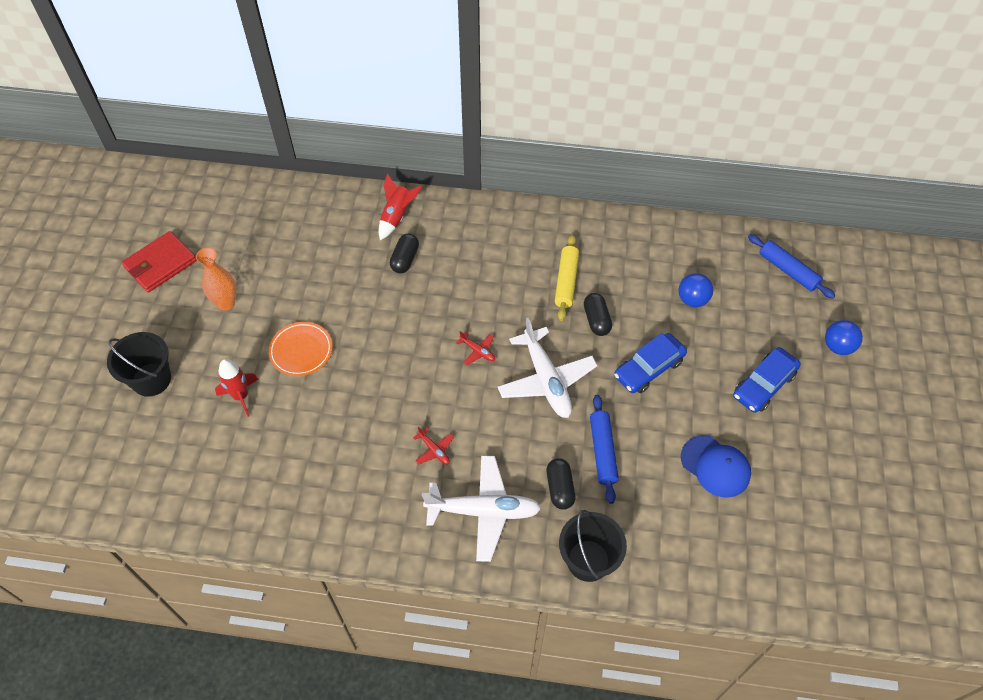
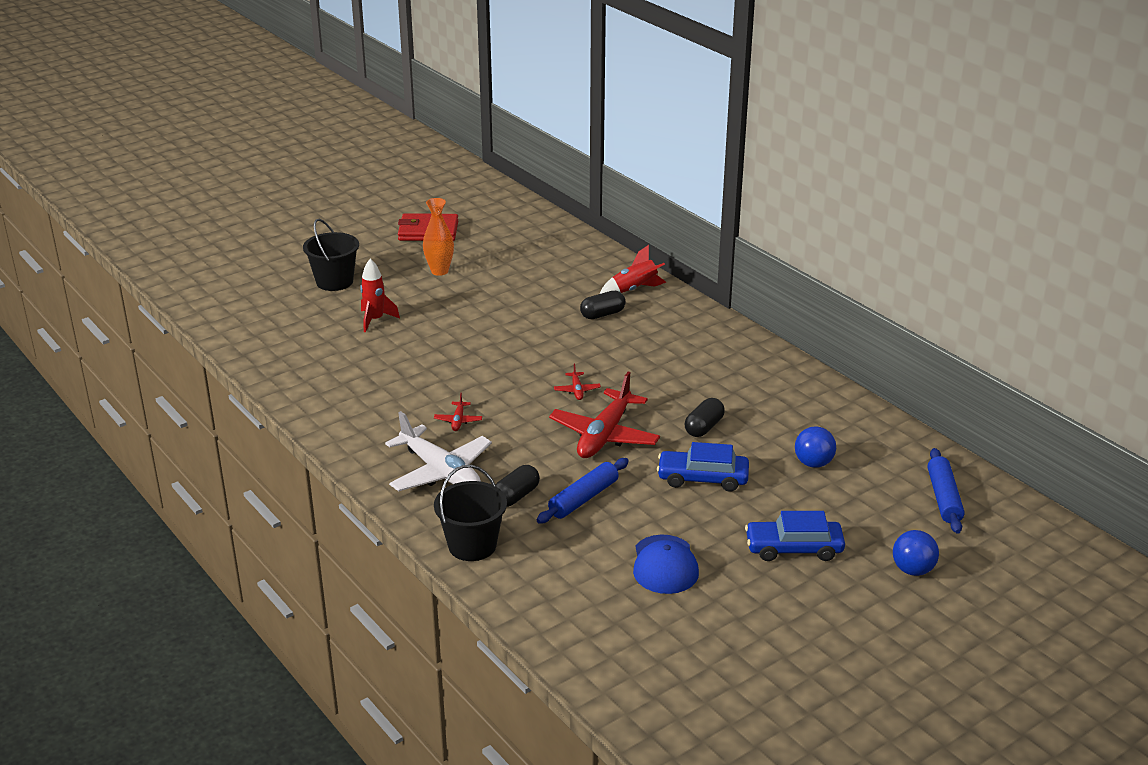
camera: 45 degrees right, 25 degrees down
orange plate [268,322,333,376] -> none
white plane [498,318,598,418] -> red plane [549,372,660,458]
yellow rolling pin [555,234,579,321] -> none

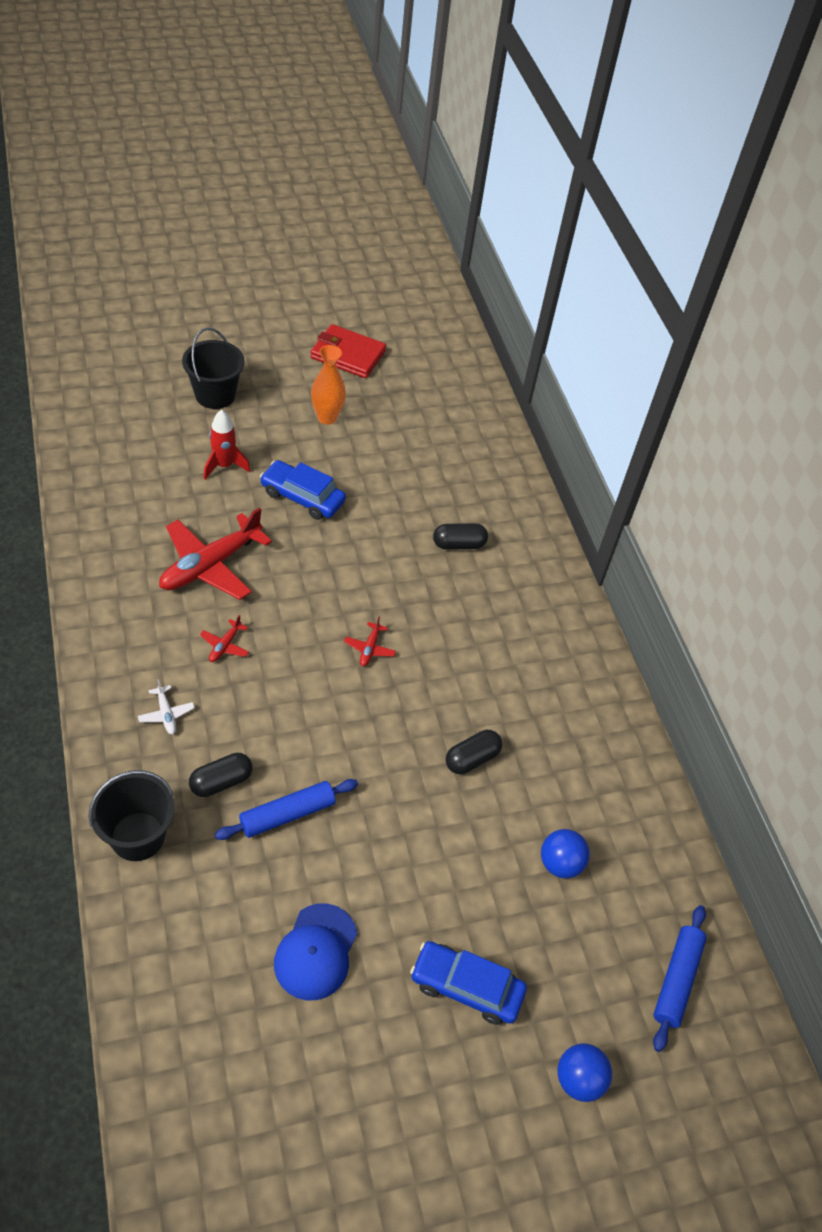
camera: 15 degrees right, 20 degrees up
white plane [385,411,492,491] -> white plane [138,679,195,734], size x0.43
red plane [549,372,660,458] -> red plane moved to [159,507,272,600]
red rocket [600,245,666,294] -> none
blue car [657,442,749,492] -> blue car moved to [260,460,346,520]

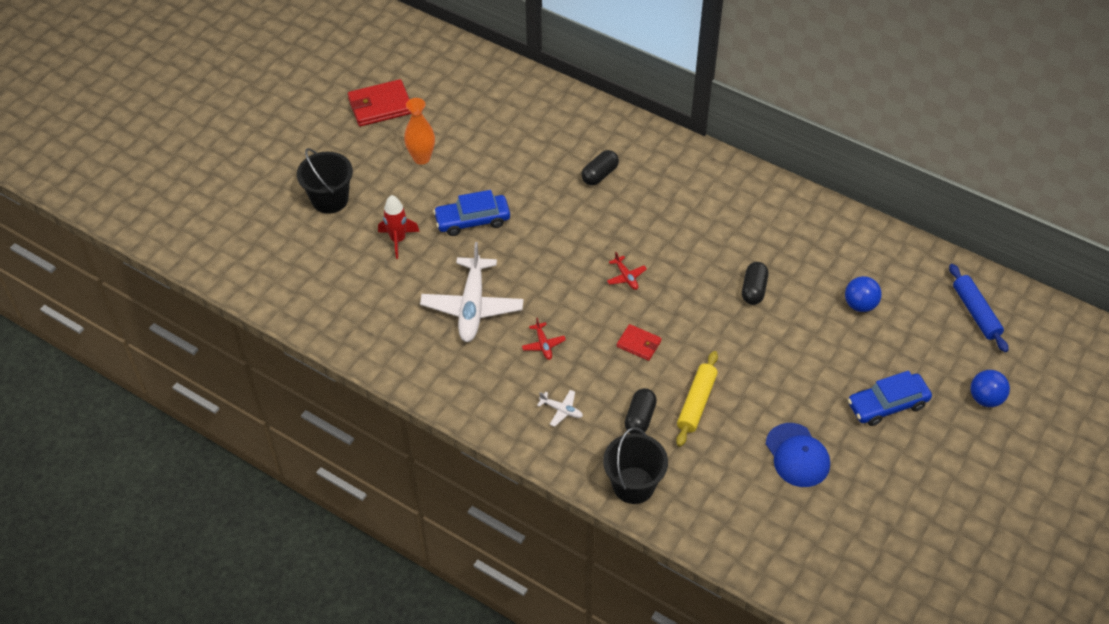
camera: 35 degrees left, 0 degrees up
red plane [159,507,272,600] -> white plane [420,242,524,342]
blue rolling pin [215,779,358,840] -> yellow rolling pin [676,351,718,447]
none -> red wallet [617,324,662,361]

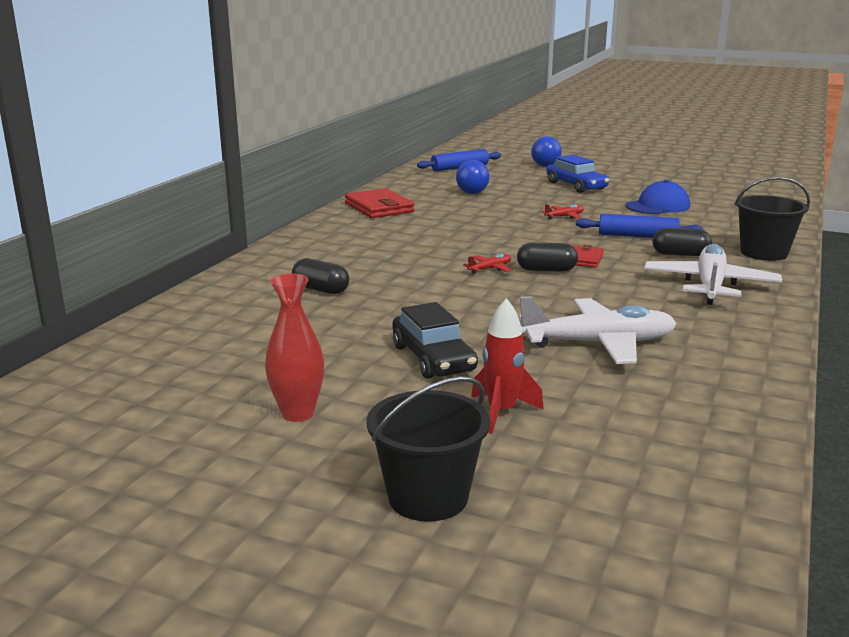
camera: 100 degrees left, 30 degrees down
red wallet [348,79,411,127] -> red wallet moved to [345,188,415,218]
orange vase [404,98,435,165] -> red vase [265,273,324,422]
blue car [433,190,510,236] -> black car [392,302,478,379]
red plane [522,317,566,360] -> red plane moved to [541,204,584,219]
white plane [537,390,583,427] -> white plane [644,244,782,305], size x2.34
yellow rolling pin [676,351,718,447] -> blue rolling pin [576,214,703,238]
black capsule [742,262,768,305] -> black capsule moved to [517,243,578,272]

